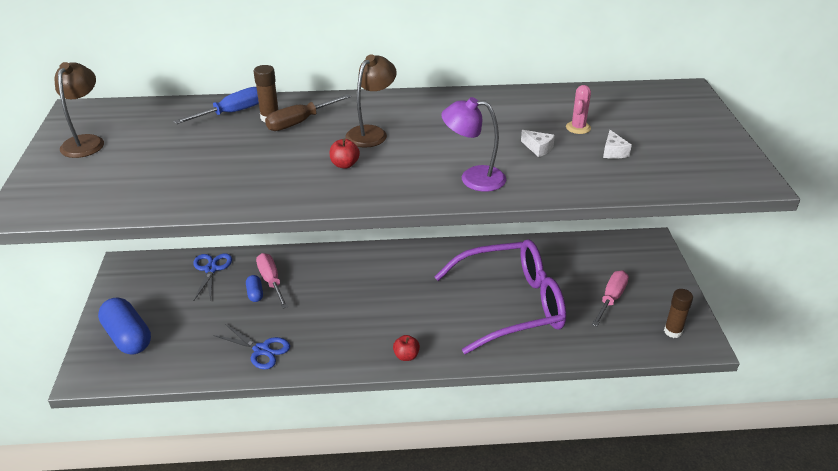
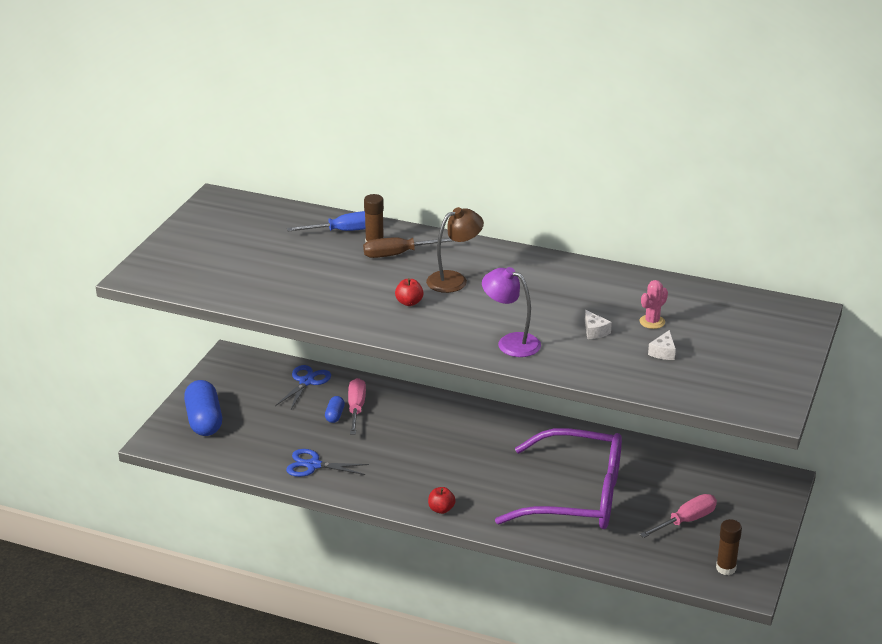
camera: 25 degrees right, 5 degrees down
brown lamp [54,62,104,158] -> none
blue scissors [213,324,290,370] -> blue scissors turned 135 degrees clockwise [286,449,369,477]

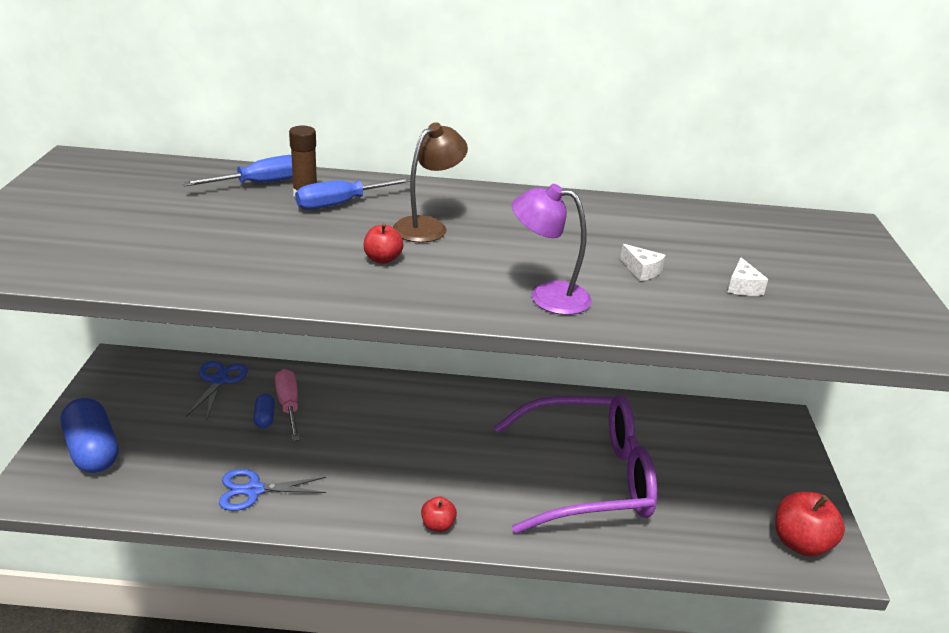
camera: 20 degrees left, 0 degrees up
brown screwdriver [363,237,453,258] -> blue screwdriver [295,177,410,210]
pink screwdriver [639,494,717,538] -> none
pink cactus [640,280,668,329] -> none
brown glue stick [716,519,742,575] -> red apple [775,491,845,557]

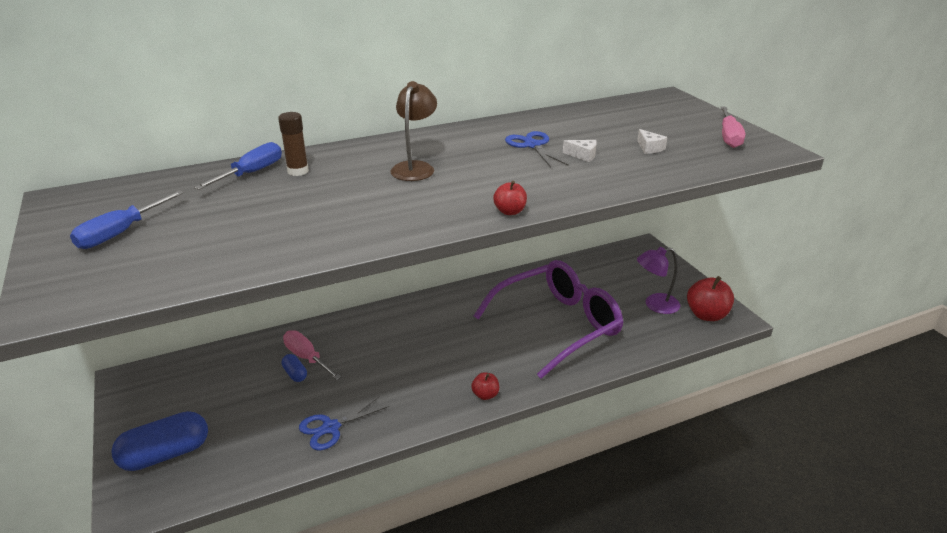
camera: 25 degrees left, 0 degrees up
blue capsule [61,398,119,473] -> blue capsule turned 60 degrees counterclockwise [111,411,208,471]
blue scissors [186,361,248,419] -> blue scissors moved to [505,131,569,167]
blue screwdriver [295,177,410,210] -> blue screwdriver moved to [70,190,184,249]
red apple [363,223,404,264] -> red apple moved to [493,181,527,215]
purple lamp [512,184,592,315] -> purple lamp moved to [637,247,680,314]
none -> pink screwdriver [721,106,745,148]

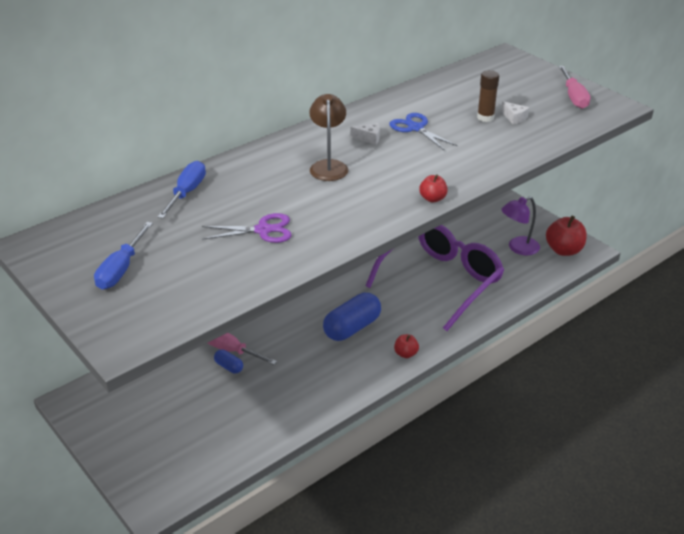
camera: 15 degrees left, 5 degrees up
blue capsule [111,411,208,471] -> blue capsule moved to [323,293,381,341]
brown glue stick [278,112,309,176] -> brown glue stick moved to [477,70,499,122]
blue scissors [299,396,389,451] -> none
white cheese [563,140,597,162] -> white cheese moved to [351,123,380,145]
none -> purple scissors [202,213,292,243]

